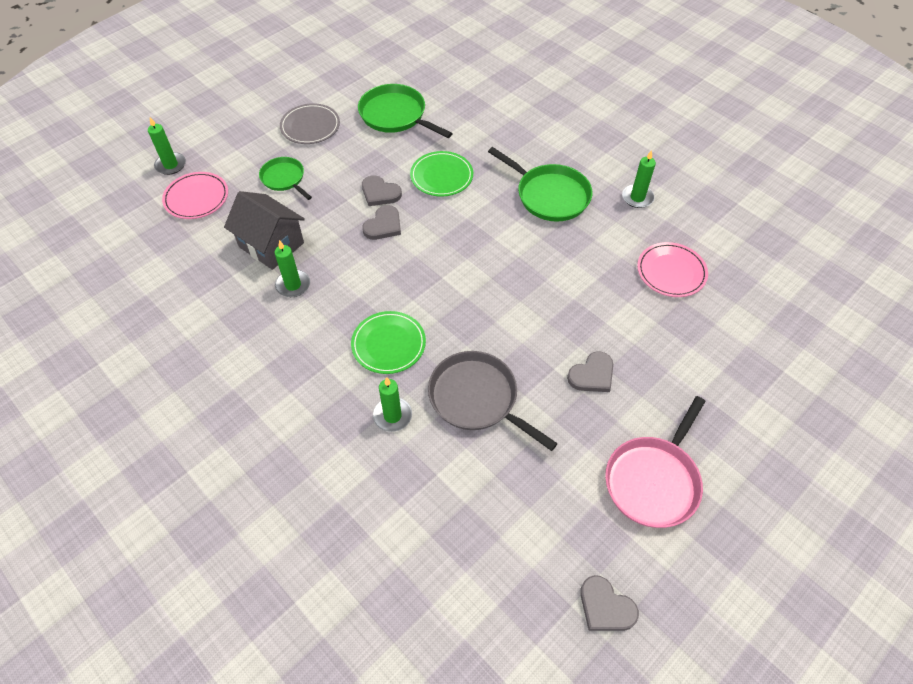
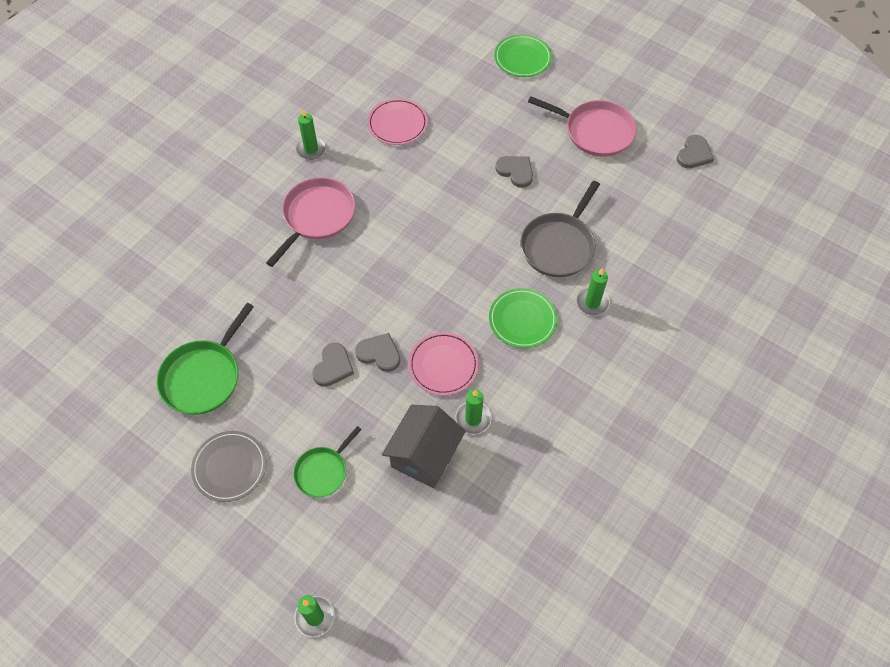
camera: 100 degrees left, 5 degrees up
pink plate [162,172,228,219] -> pink plate moved to [408,332,479,395]
green plate [410,151,473,197] -> green plate moved to [494,34,552,77]
green pan [488,147,592,222] -> pink pan [266,177,355,267]

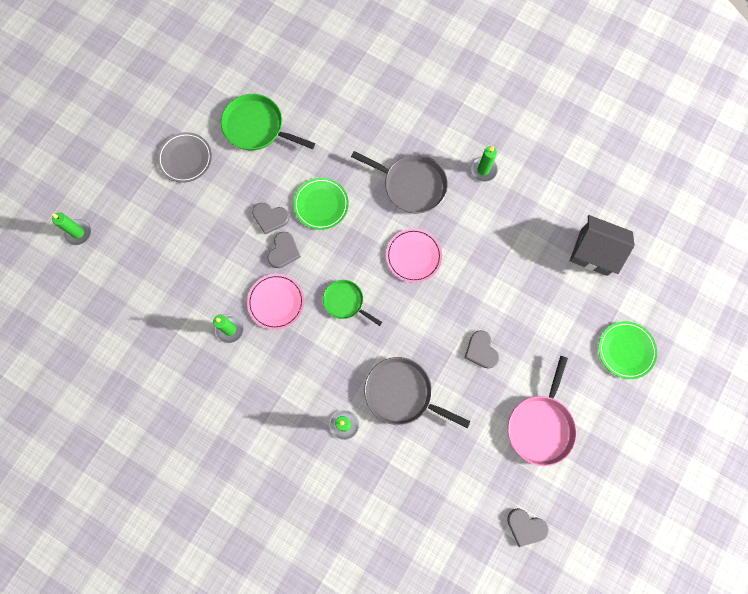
camera: 85 degrees right, 15 degrees up
pink pan [266,177,355,267] -> grey pan [351,151,448,214]
green pan [293,426,362,498] -> green pan moved to [323,280,382,326]
pink plate [367,98,428,145] -> pink plate moved to [386,228,442,283]
grey house [382,405,466,488] -> grey house moved to [570,215,635,276]
green plate [489,288,557,348] -> green plate moved to [293,178,349,230]
grey heart [495,156,533,188] -> grey heart turned 120 degrees clockwise [465,330,499,369]

